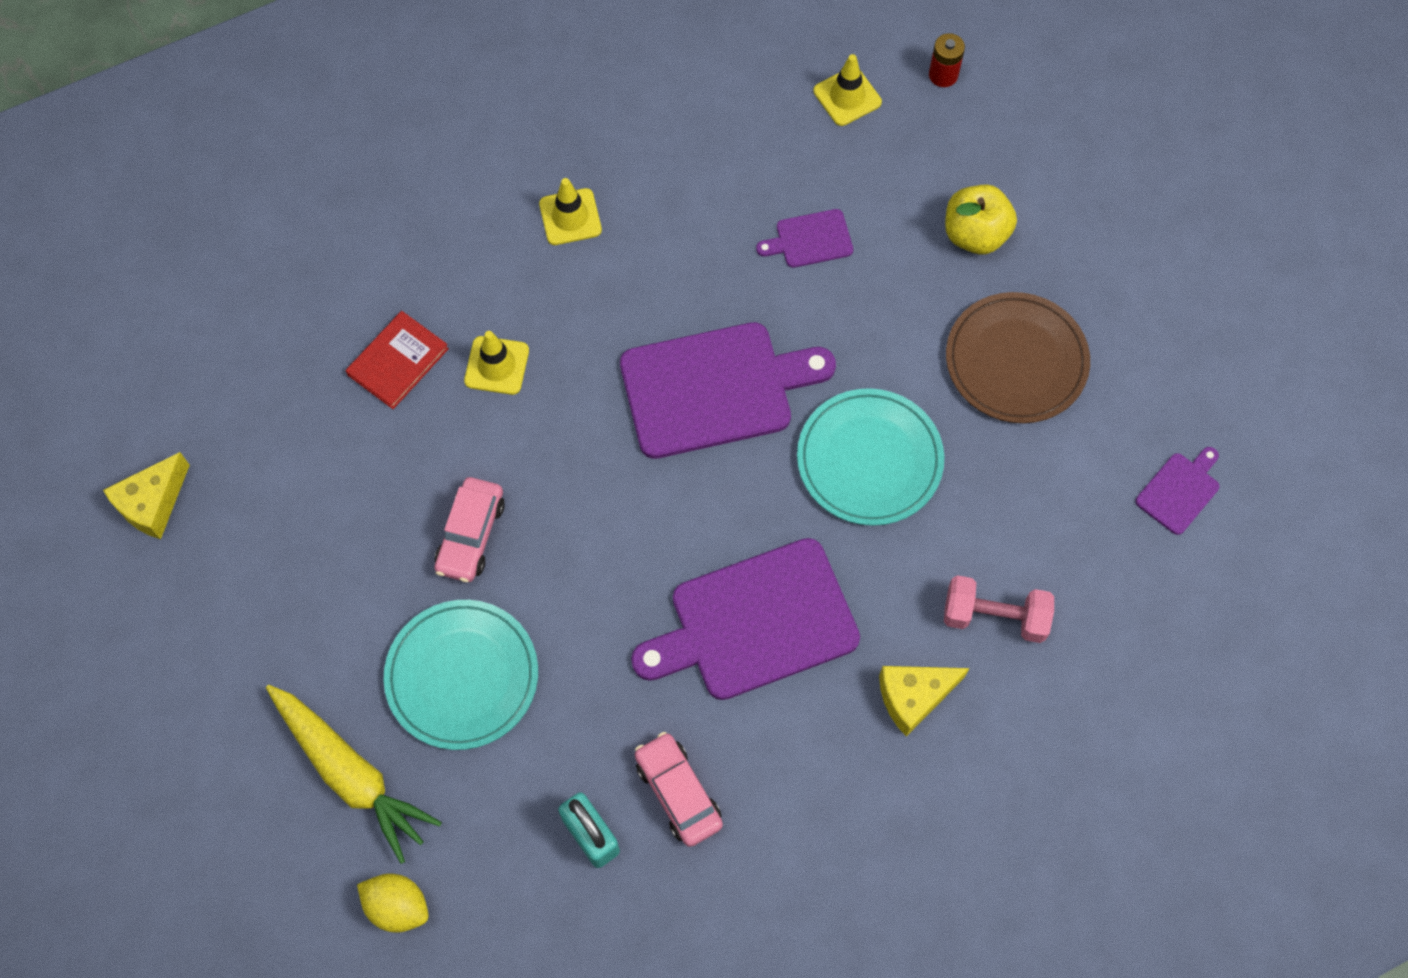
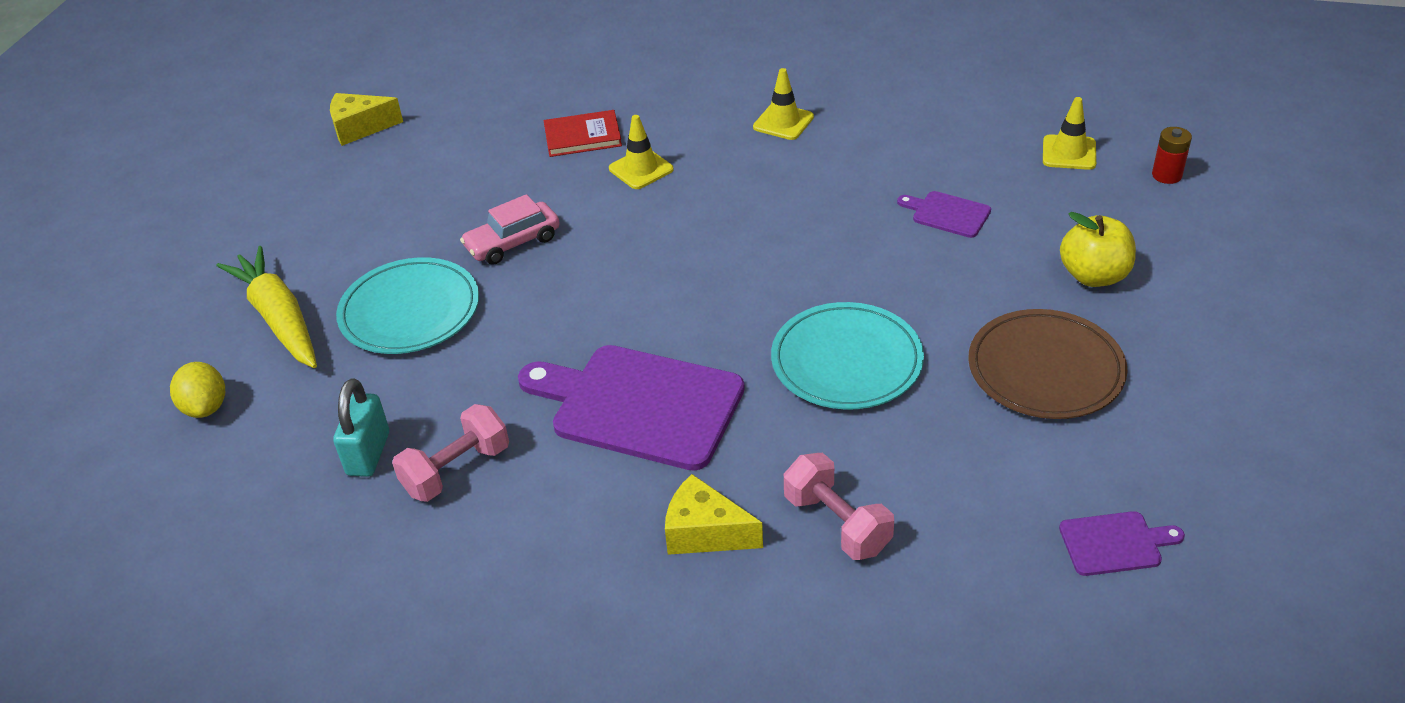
camera: 45 degrees right, 25 degrees down
yellow carrot [266,685,442,864] -> yellow carrot turned 150 degrees clockwise [216,246,317,368]
purple cutting board [620,322,836,459] -> none
pink car [635,732,723,847] -> pink dumbbell [392,404,509,502]

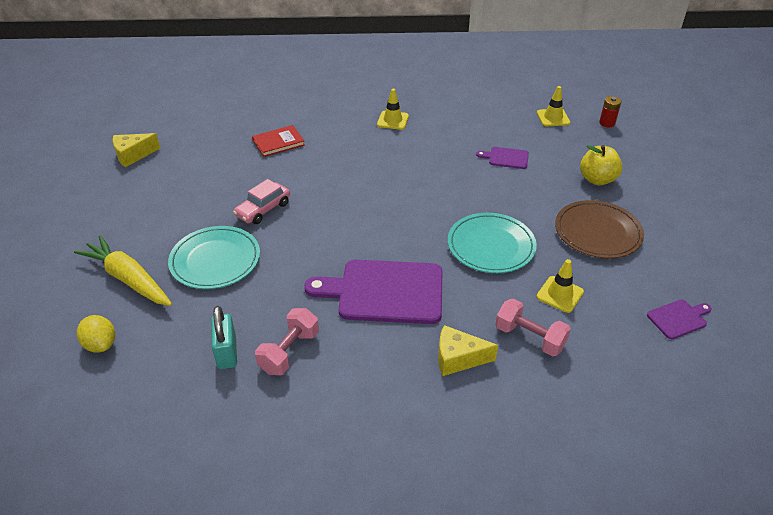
camera: 20 degrees left, 0 degrees up
yellow traffic cone [609,115,674,189] -> yellow traffic cone moved to [536,259,584,313]

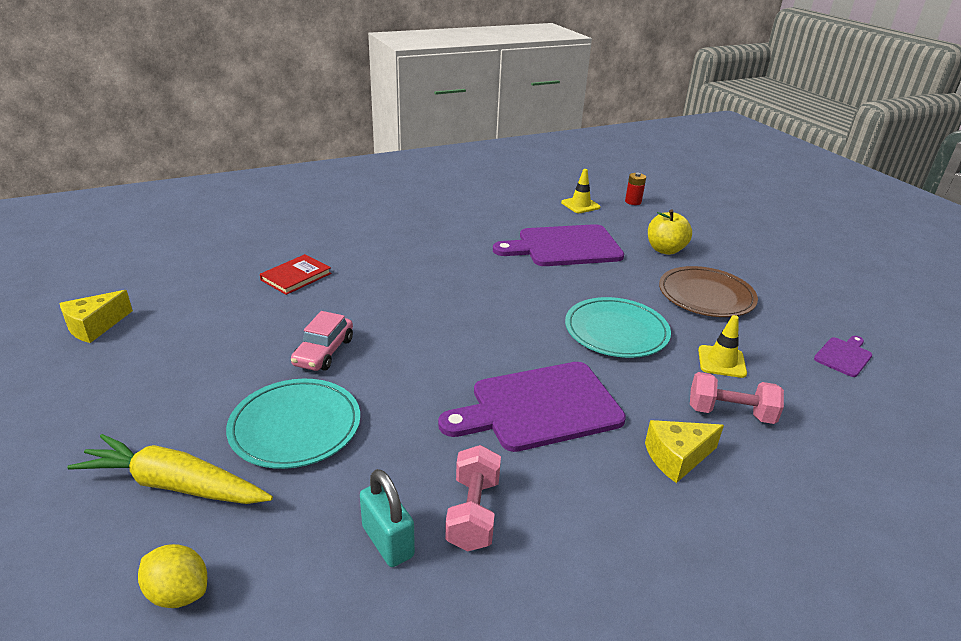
camera: 25 degrees left, 10 degrees down
yellow traffic cone [377,89,409,130] -> none
purple cutting board [476,147,529,169] -> purple cutting board [493,224,624,266], size x2.16

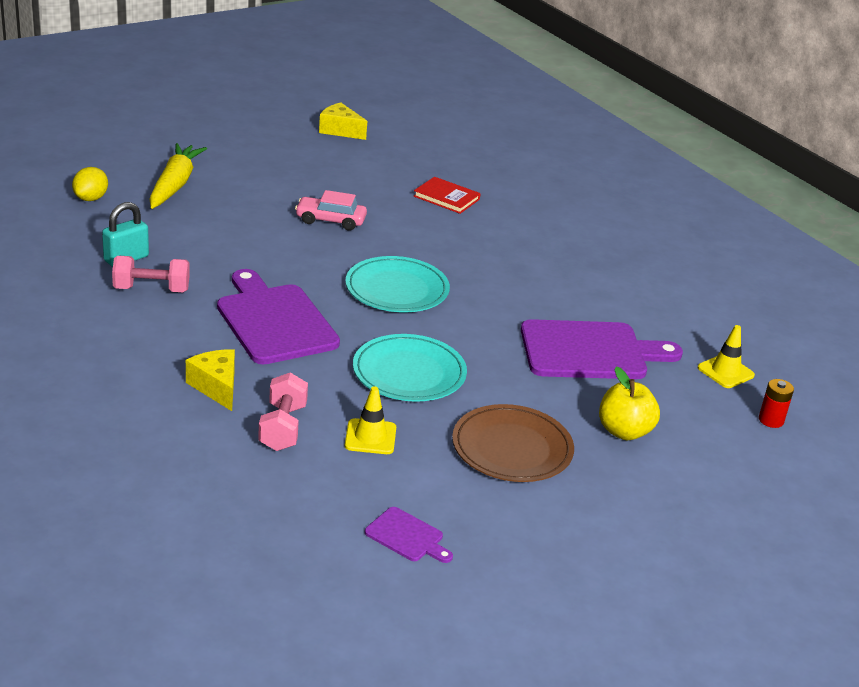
camera: 80 degrees right, 0 degrees up
turquoise plate [226,379,360,469] -> turquoise plate moved to [345,256,450,312]
purple cutting board [493,224,624,266] -> purple cutting board turned 105 degrees clockwise [521,319,683,379]

